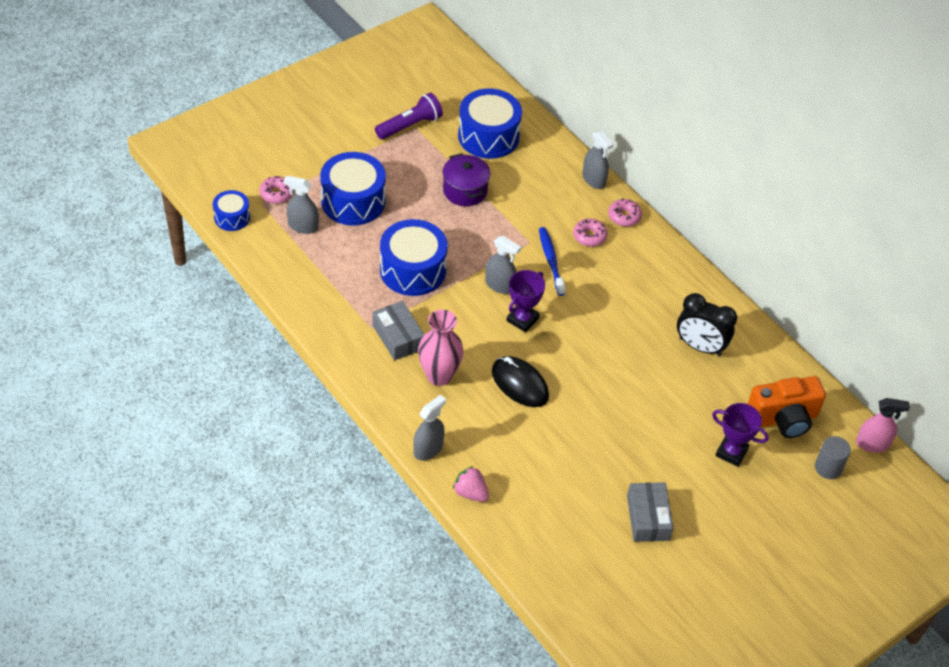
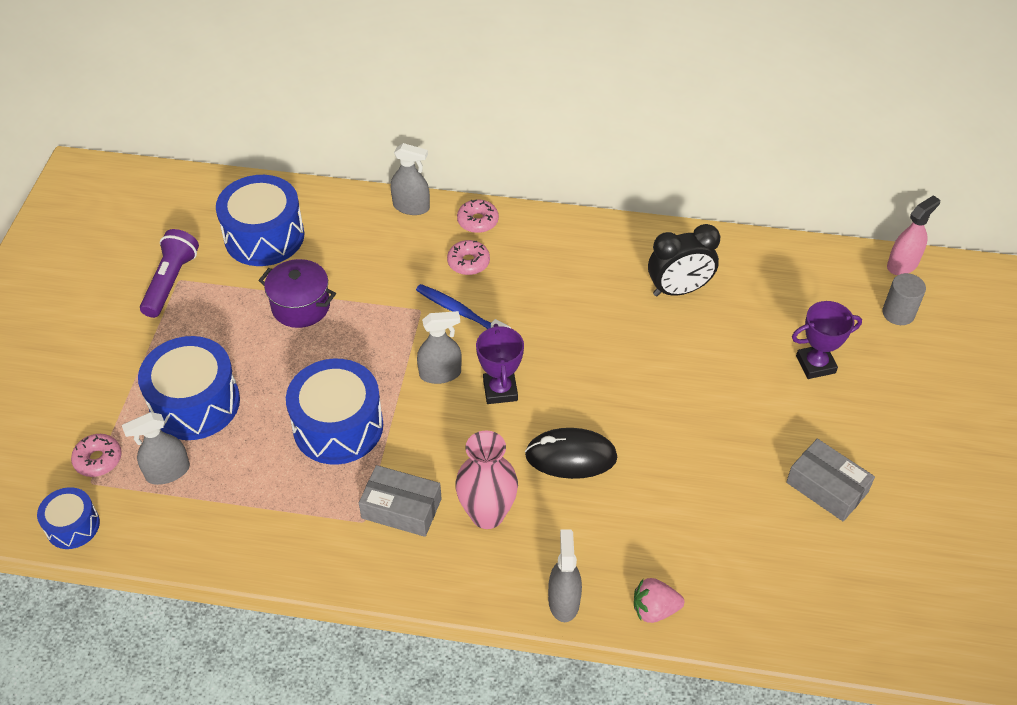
camera: 40 degrees left, 0 degrees up
orange camera [748,376,826,438] -> none

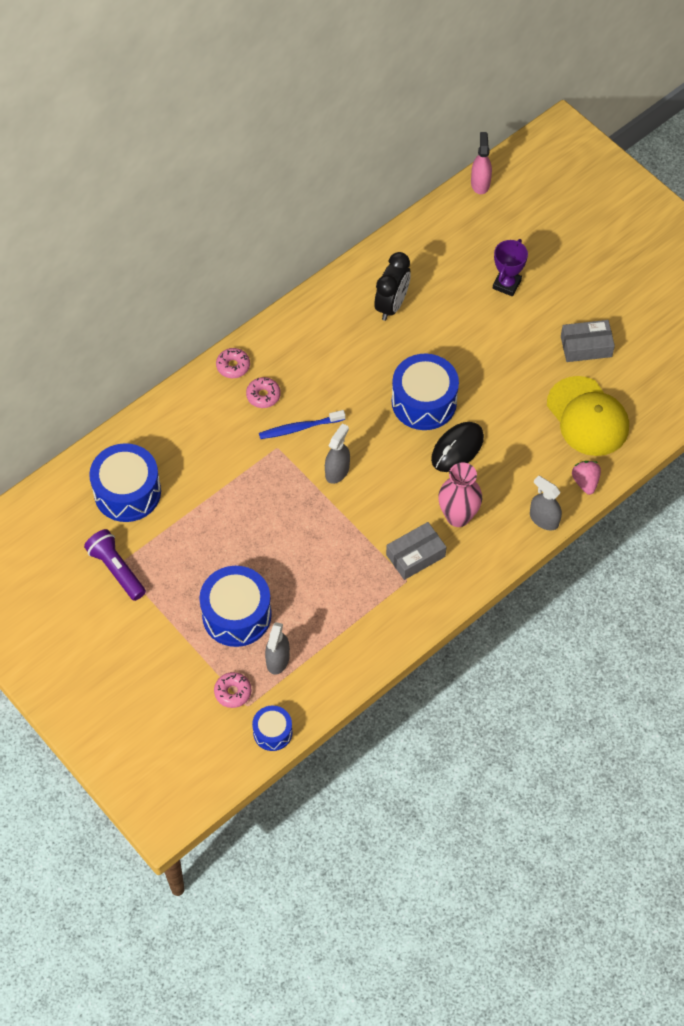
camera: 50 degrees left, 10 degrees up
purple pot [258,259,336,328] -> none
blue drum [286,359,383,465] -> blue drum moved to [392,354,459,430]
grey spray bottle [391,143,430,215] -> none
purple trophy [476,324,524,404] -> none
pink strawberry [634,578,684,623] -> pink strawberry turned 135 degrees clockwise [572,461,601,495]
grey cylinder [882,273,926,325] -> none
none -> yellow cap [547,376,629,456]

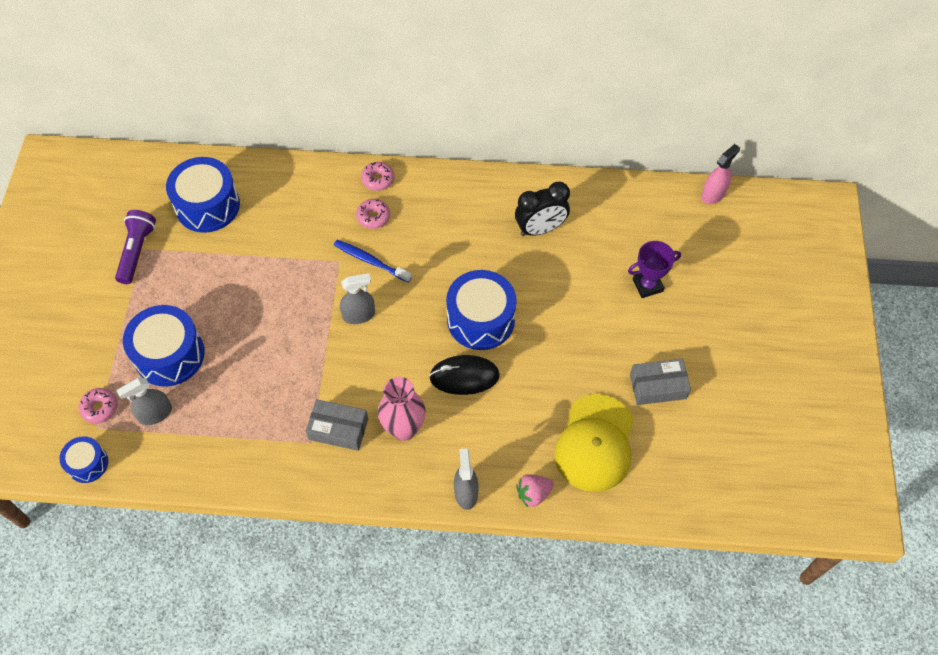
camera: 45 degrees right, 0 degrees up
grey box [561,320,615,362] -> grey box turned 45 degrees counterclockwise [630,359,691,405]
pink strawberry [572,461,601,495] -> pink strawberry turned 150 degrees counterclockwise [516,474,554,507]

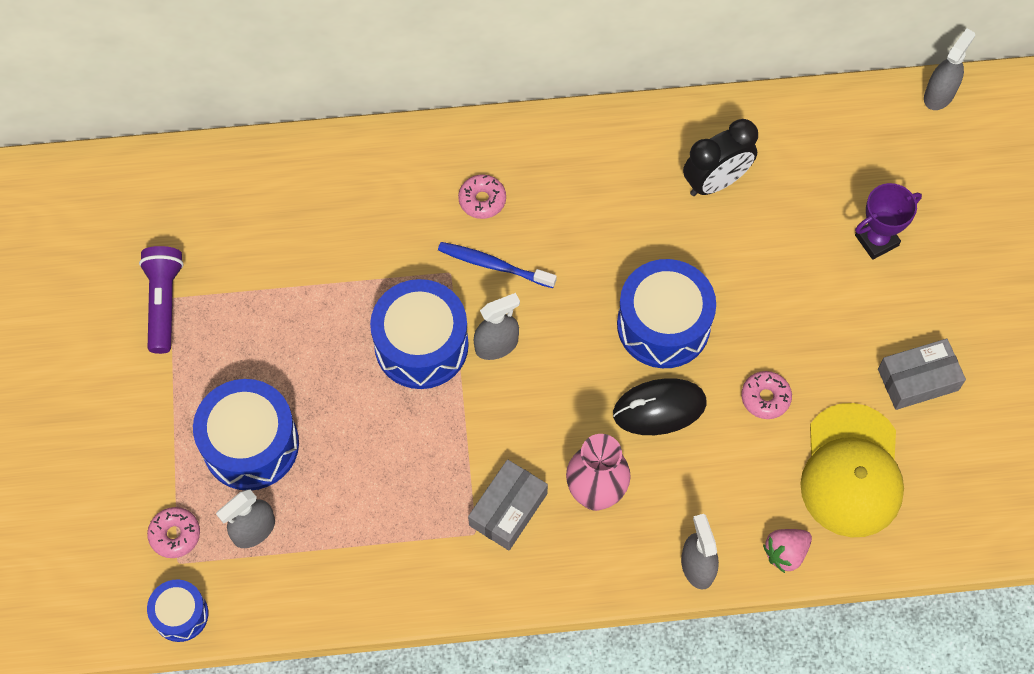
camera: 10 degrees left, 5 degrees up
blue drum [166,157,240,233] -> blue drum moved to [370,279,469,389]
grey box [306,399,368,451] -> grey box turned 60 degrees counterclockwise [468,459,548,550]
pink donut [361,162,395,191] -> pink donut moved to [741,371,792,419]
pink spray bottle [701,144,740,204] -> grey spray bottle [924,28,975,110]

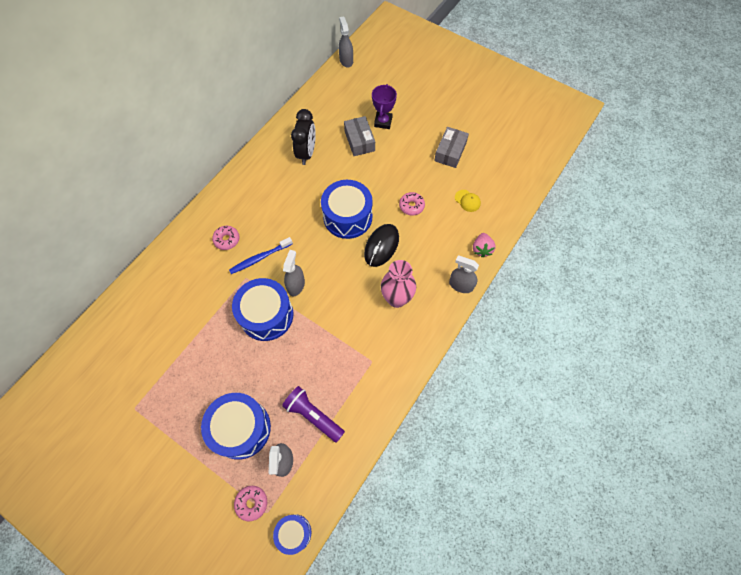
camera: 50 degrees left, 0 degrees up
purple flashlight [139,246,184,354] -> purple flashlight moved to [282,386,345,443]
grey box [468,459,548,550] -> grey box moved to [344,116,375,156]
yellow cap [800,403,904,537] -> yellow cap [455,190,481,212], size x0.40

